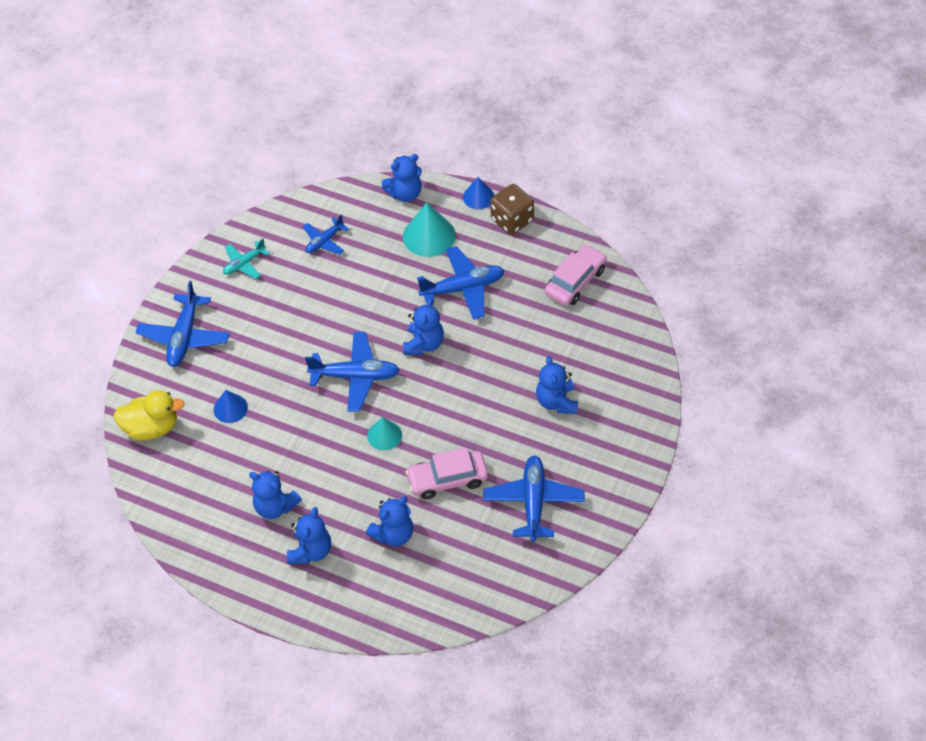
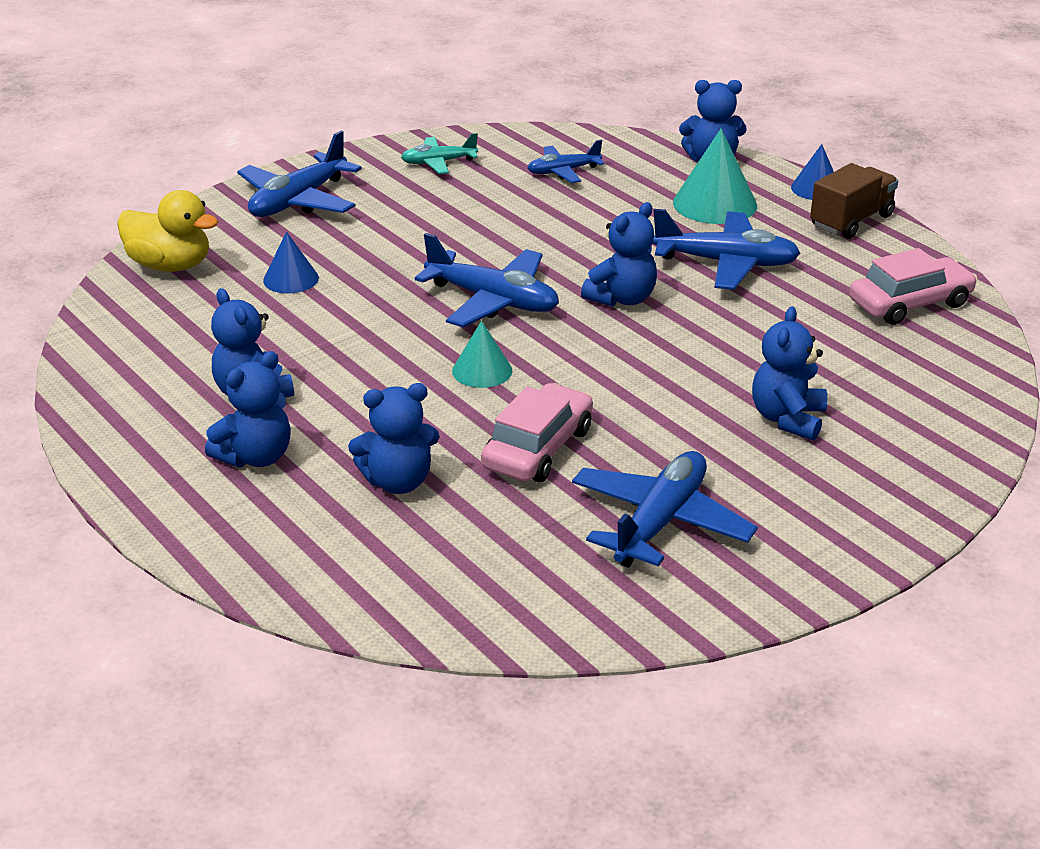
camera: 25 degrees right, 20 degrees down
pink car [406,448,488,499] -> pink car turned 105 degrees clockwise [481,383,593,482]
brown dice [490,184,534,235] -> brown truck [810,163,898,239]

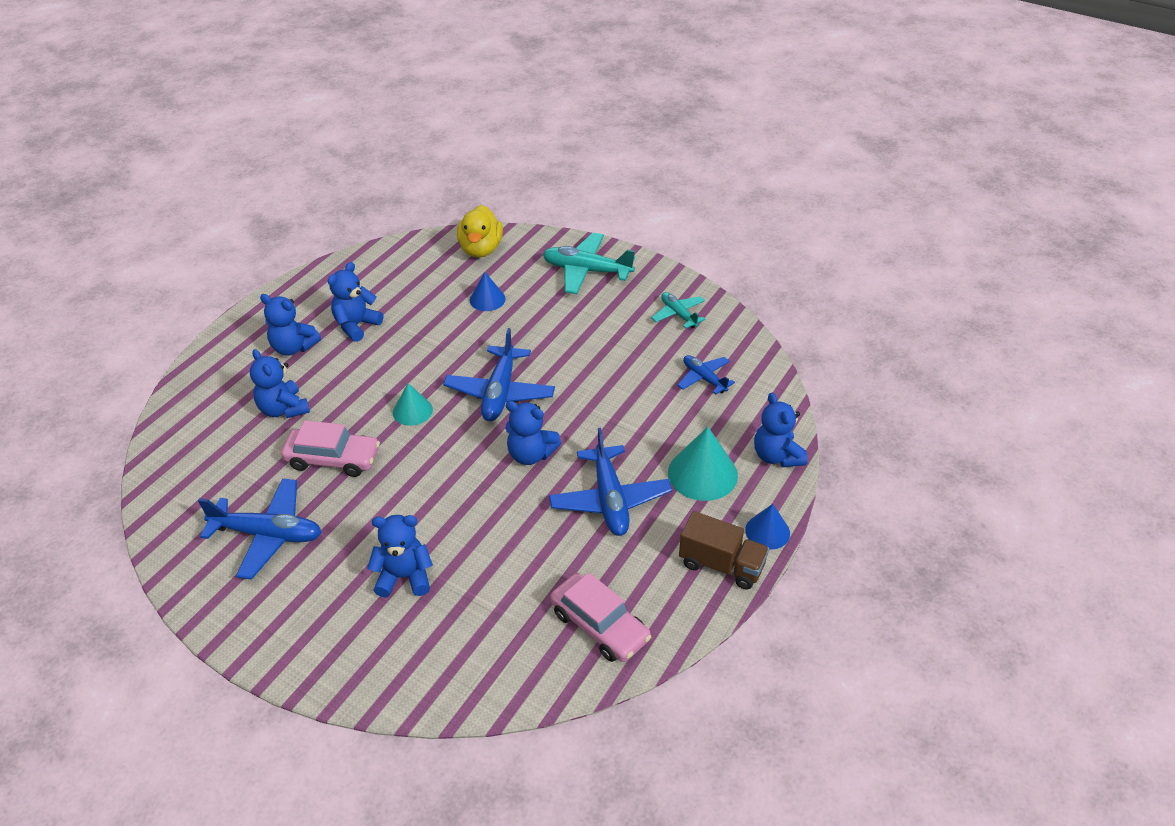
camera: 70 degrees right, 10 degrees up
blue plane [237,131,362,217] -> turquoise plane [543,233,635,294]

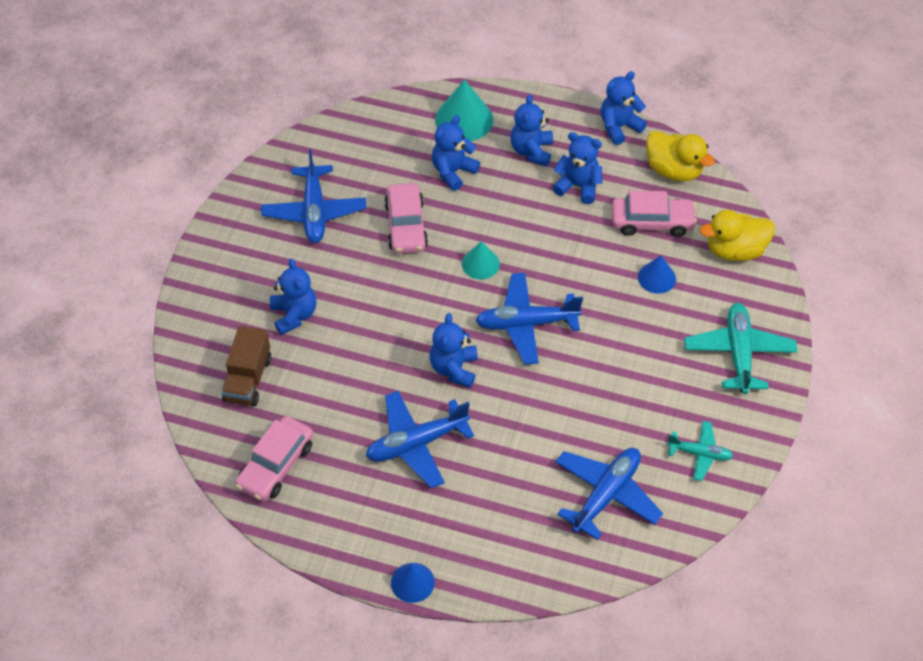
camera: 75 degrees right, 10 degrees up
turquoise plane [651,292,706,329] -> turquoise plane turned 60 degrees clockwise [667,421,733,481]
turquoise cone [668,427,738,501] -> turquoise cone moved to [435,80,493,141]
blue plane [677,355,735,394] -> blue plane [555,448,663,540], size x1.69
brown truck [679,511,769,590] -> brown truck moved to [221,326,272,407]
blue teddy bear [754,393,808,467] -> blue teddy bear moved to [601,71,647,145]
none -> pink car [612,191,697,237]
none -> yellow duck [646,131,715,182]

